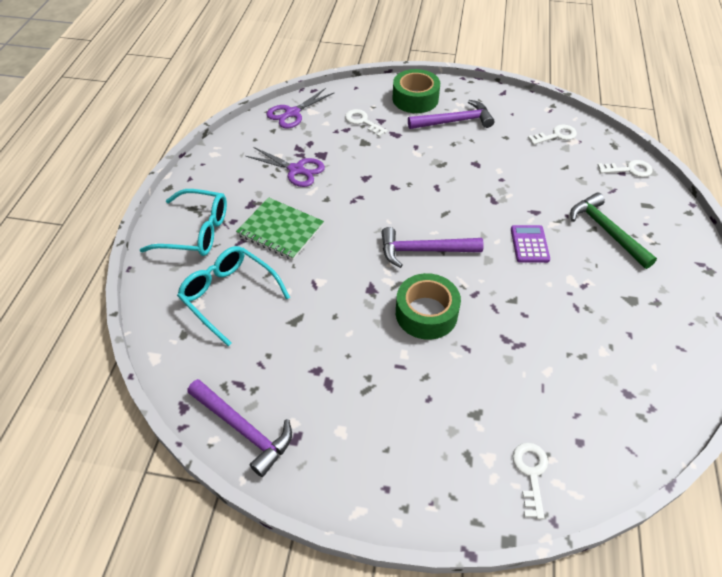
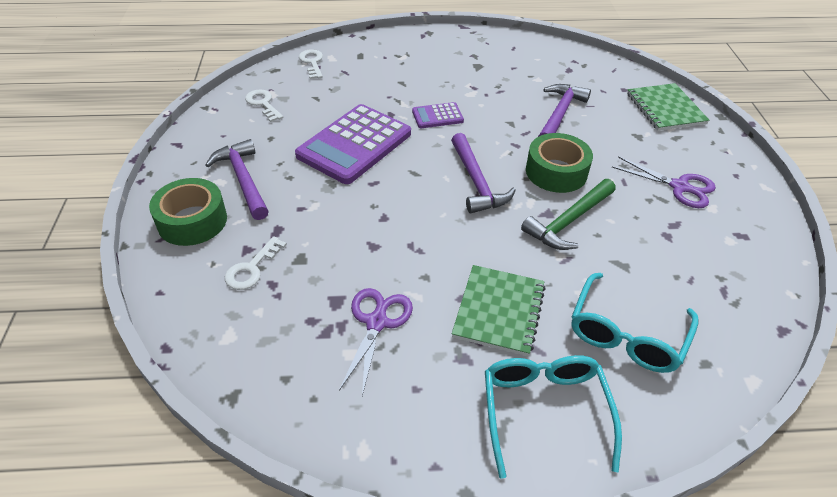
camera: 105 degrees left, 5 degrees down
purple hammer [187,379,292,477] -> purple hammer moved to [538,84,591,137]
purple scissors [266,88,335,129] -> purple scissors moved to [612,156,716,208]
white key [512,443,548,519] -> green notebook [627,83,709,131]
green hammer [570,193,657,269] -> green hammer moved to [521,179,616,250]
none -> purple calculator [295,104,411,184]

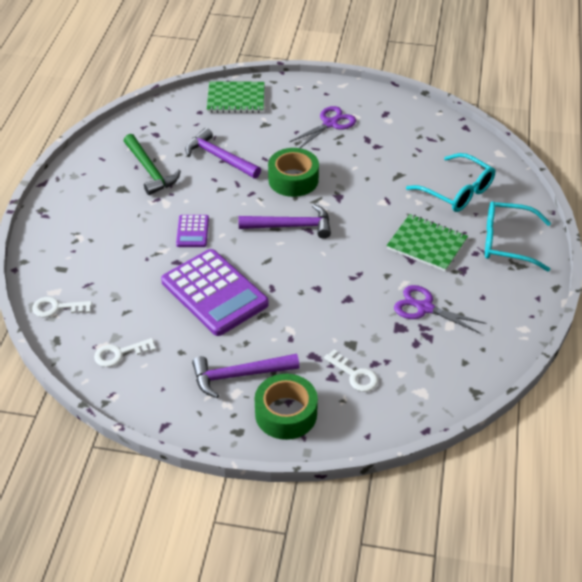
camera: 75 degrees left, 0 degrees up
green hammer [521,179,616,250] -> green hammer moved to [124,134,181,195]

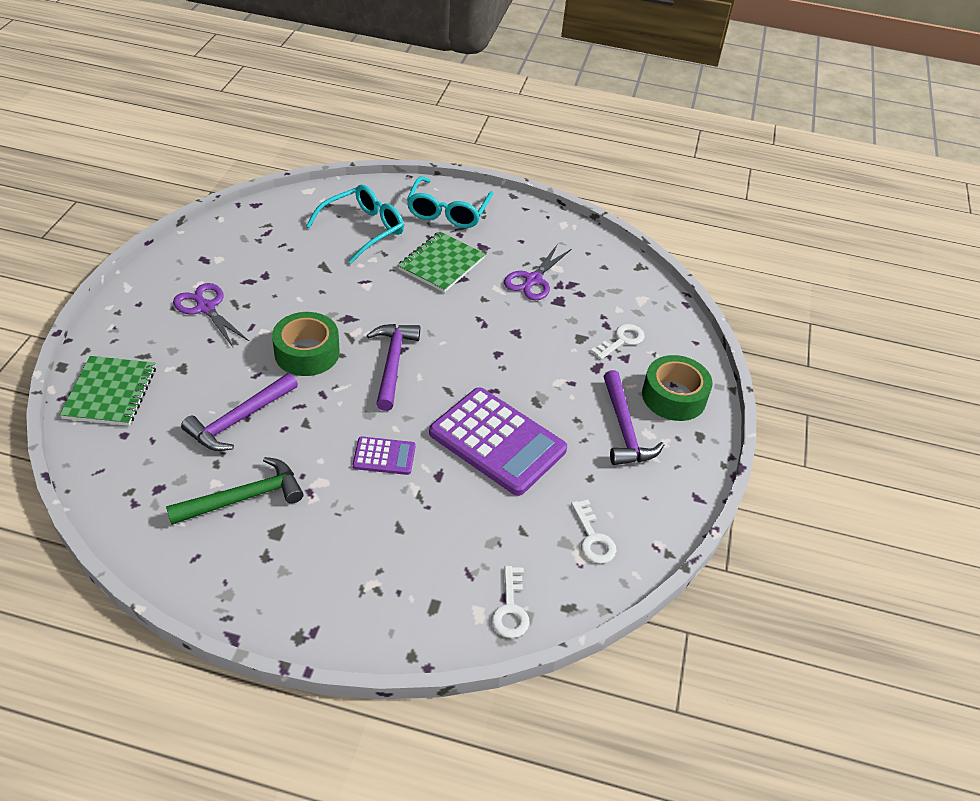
camera: 90 degrees left, 0 degrees up
purple calculator [161,249,269,336] -> purple calculator turned 75 degrees clockwise [429,388,567,496]

